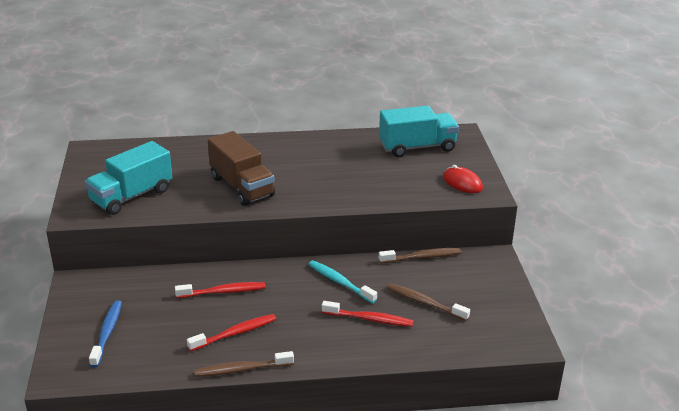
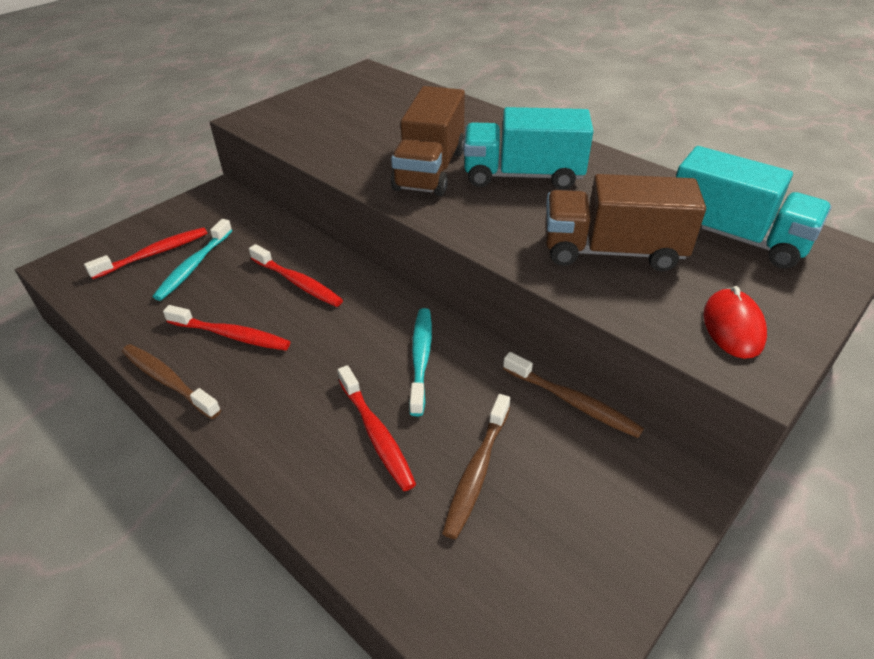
camera: 50 degrees right, 10 degrees up
turquoise truck [85,141,172,215] -> turquoise truck moved to [464,107,594,190]
blue toothbrush [89,300,122,367] -> red toothbrush [84,227,207,279]
brown toothbrush [387,283,470,321] -> brown toothbrush turned 150 degrees counterclockwise [442,394,510,539]
none -> turquoise toothbrush [153,219,232,301]
none -> brown truck [545,174,706,271]

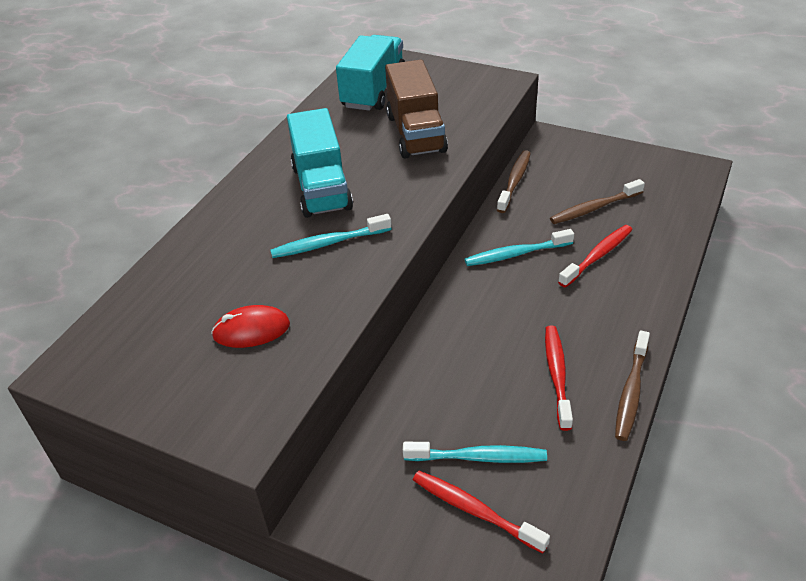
camera: 105 degrees left, 0 degrees up
red toothbrush [249,244,343,307] -> none
brown truck [391,86,465,196] -> turquoise toothbrush [270,214,392,258]
brown toothbrush [442,394,510,539] -> brown toothbrush turned 150 degrees clockwise [550,179,645,224]
red mouse [703,286,767,359] -> red mouse moved to [211,305,290,348]

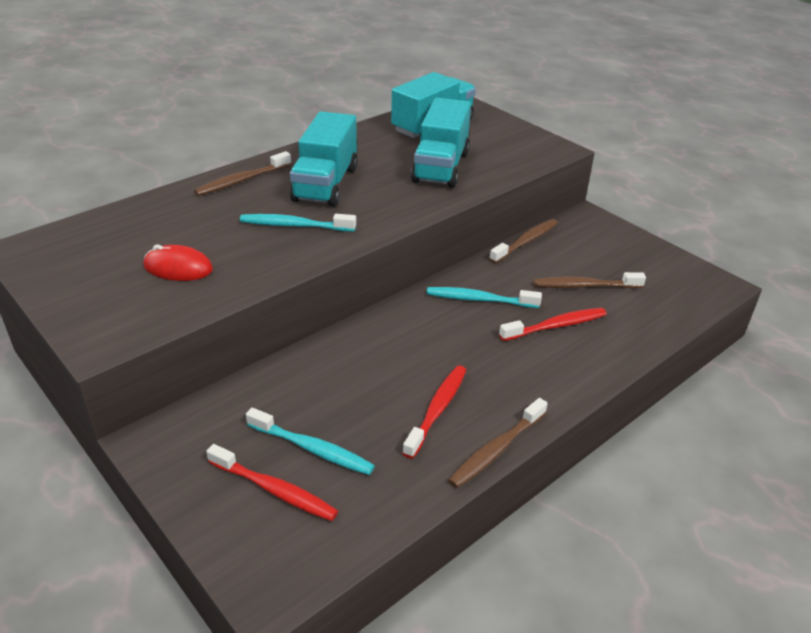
camera: 20 degrees right, 5 degrees down
brown truck [385,60,448,159] -> turquoise truck [411,98,471,188]
red toothbrush [413,471,550,553] -> red toothbrush turned 150 degrees clockwise [206,444,338,521]
none -> brown toothbrush [194,151,291,196]

